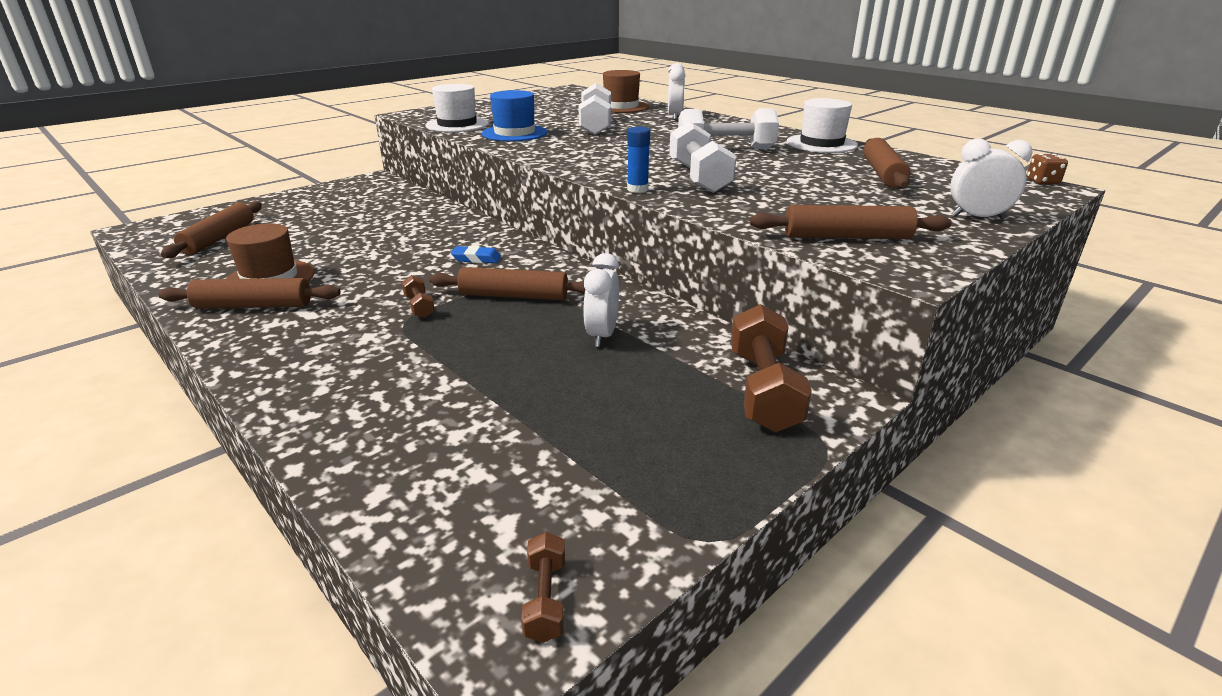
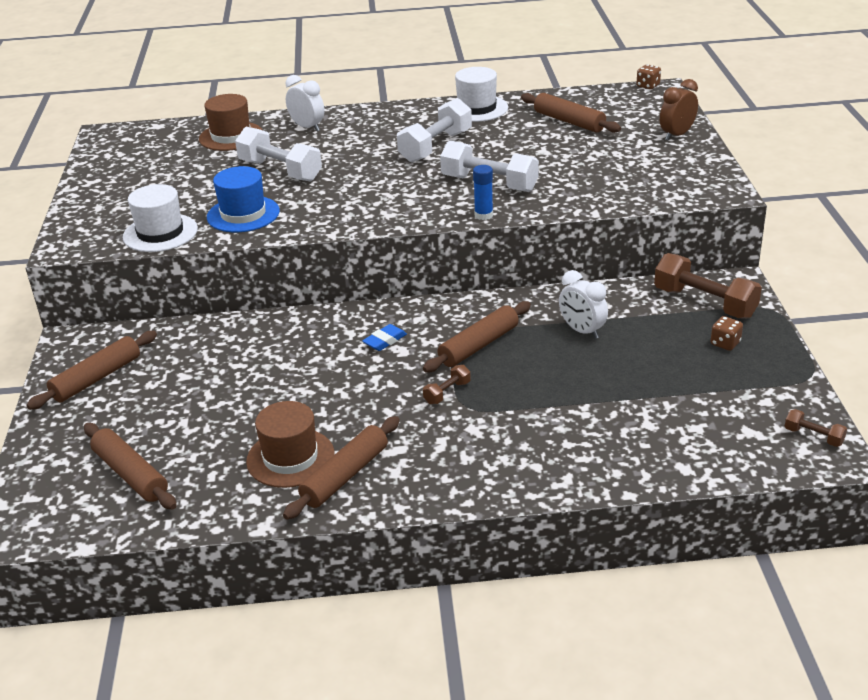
camera: 50 degrees left, 5 degrees up
brown dumbbell [402,275,435,318] -> brown dumbbell turned 60 degrees counterclockwise [423,365,471,404]
brown rolling pin [750,205,952,239] -> brown rolling pin moved to [26,331,157,410]
white clock [950,139,1033,219] -> brown clock [660,79,698,141]
none -> brown dice [711,316,743,351]

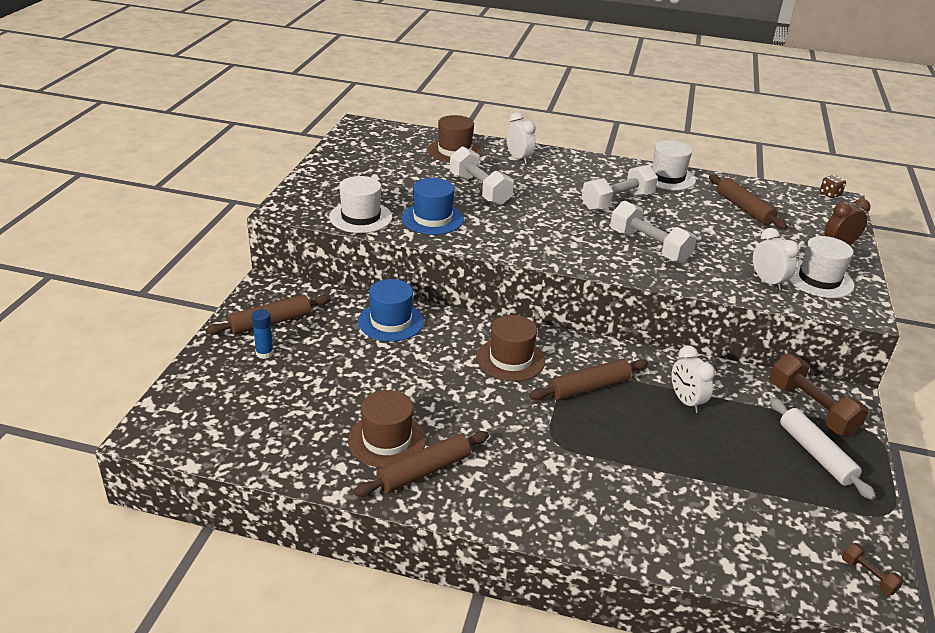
camera: 15 degrees right, 0 degrees up
brown rolling pin [84,423,177,509] -> none
blue eraser [362,324,407,351] -> brown hat [477,315,545,381]
brown dumbbell [423,365,471,404] -> none
blue glue stick [473,165,493,220] -> blue glue stick moved to [251,309,274,359]
brown dice [711,316,743,351] -> white rolling pin [770,398,876,500]
none -> blue hat [358,279,424,342]
none -> white clock [753,228,799,291]
none -> white hat [789,236,854,298]

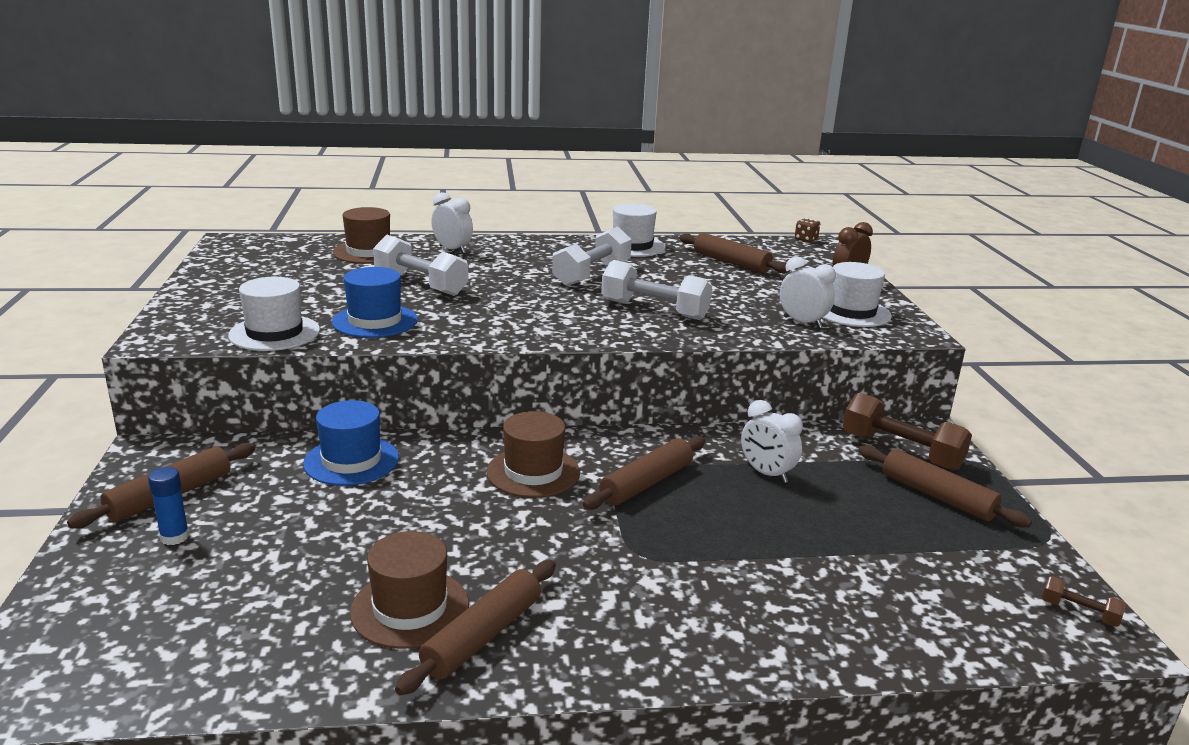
camera: 20 degrees left, 10 degrees down
white rolling pin [770,398,876,500] -> brown rolling pin [859,445,1032,527]

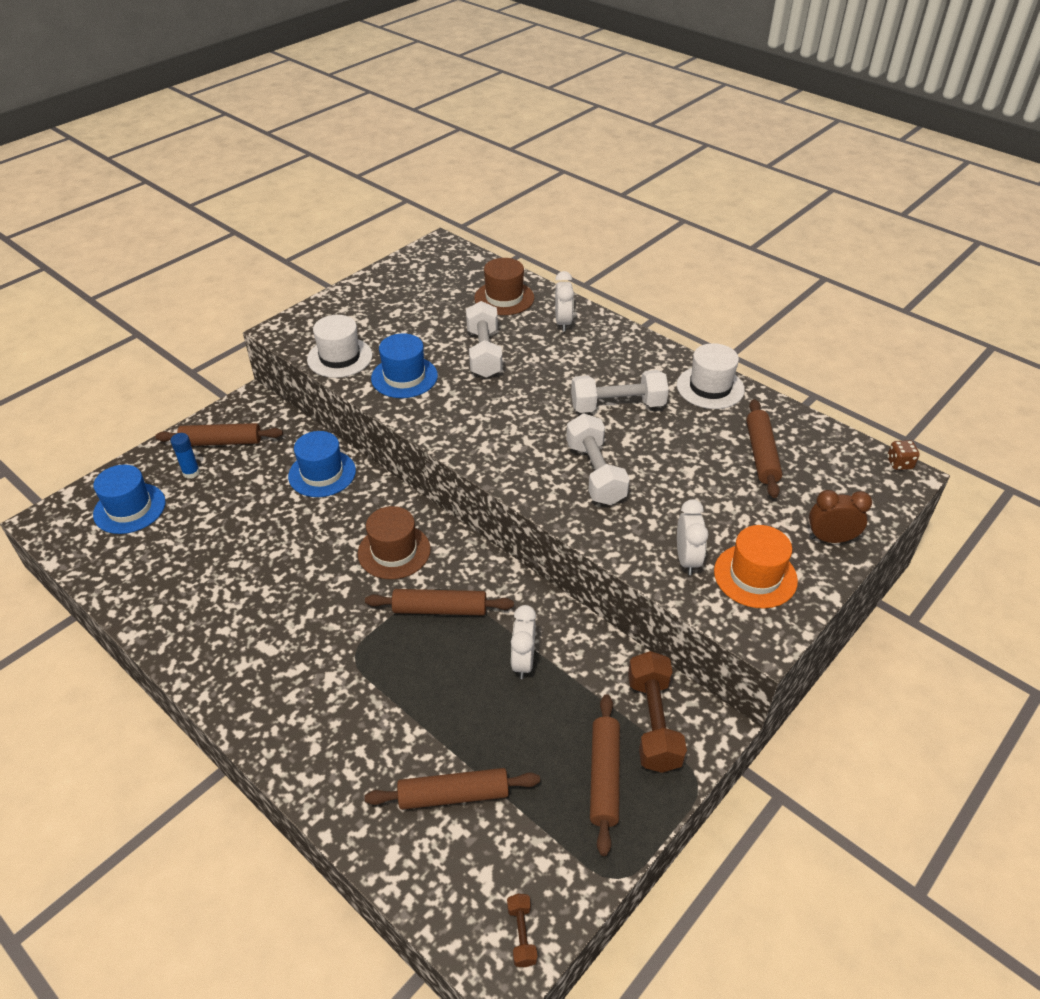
camera: 50 degrees right, 20 degrees up
brown hat [350,531,469,649] -> none
brown rolling pin [395,560,556,695] -> brown rolling pin moved to [365,768,540,810]
white hat [822,262,892,327] -> orange hat [714,525,798,609]
none -> blue hat [93,465,166,534]

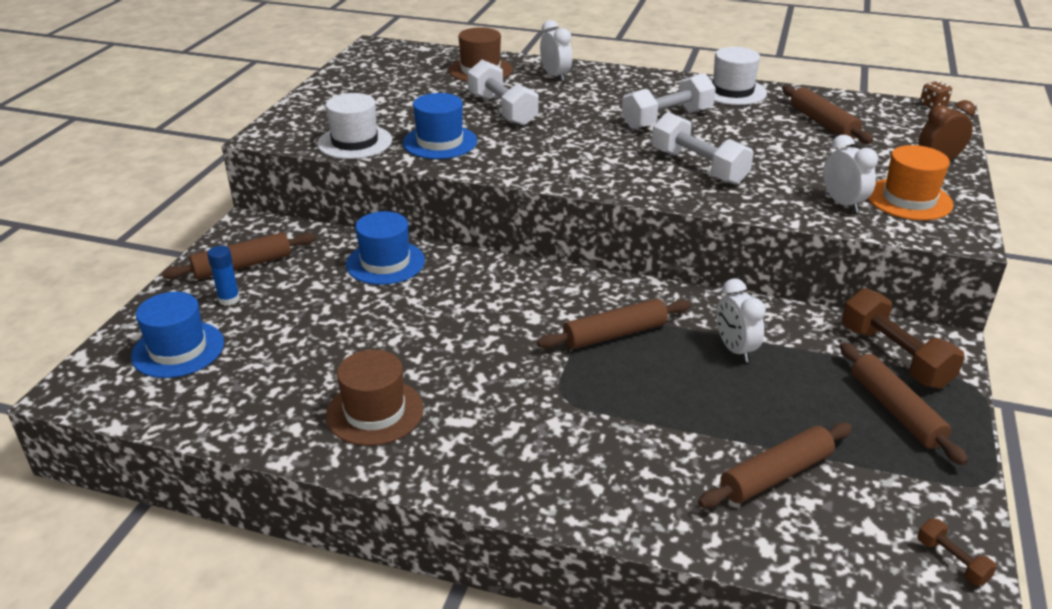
camera: 25 degrees left, 10 degrees down
brown hat [358,506,431,579] -> brown hat moved to [326,350,424,446]

